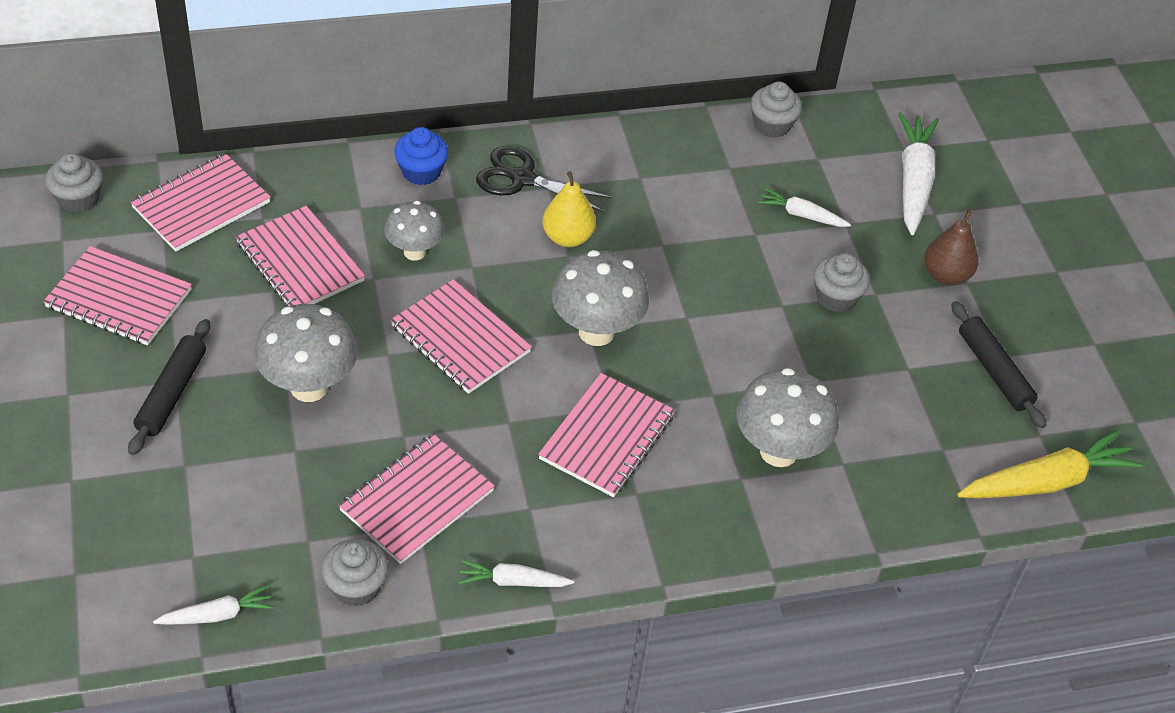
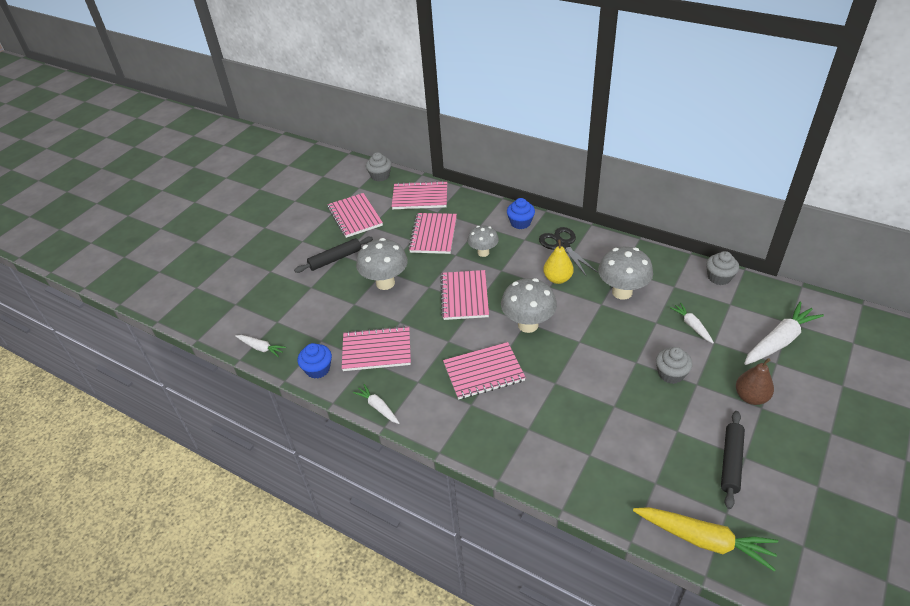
camera: 50 degrees right, 5 degrees down
grey cupcake [322,539,388,607] -> blue cupcake [298,343,332,379]
grey mushroom [736,368,839,467] -> grey mushroom moved to [598,247,653,300]

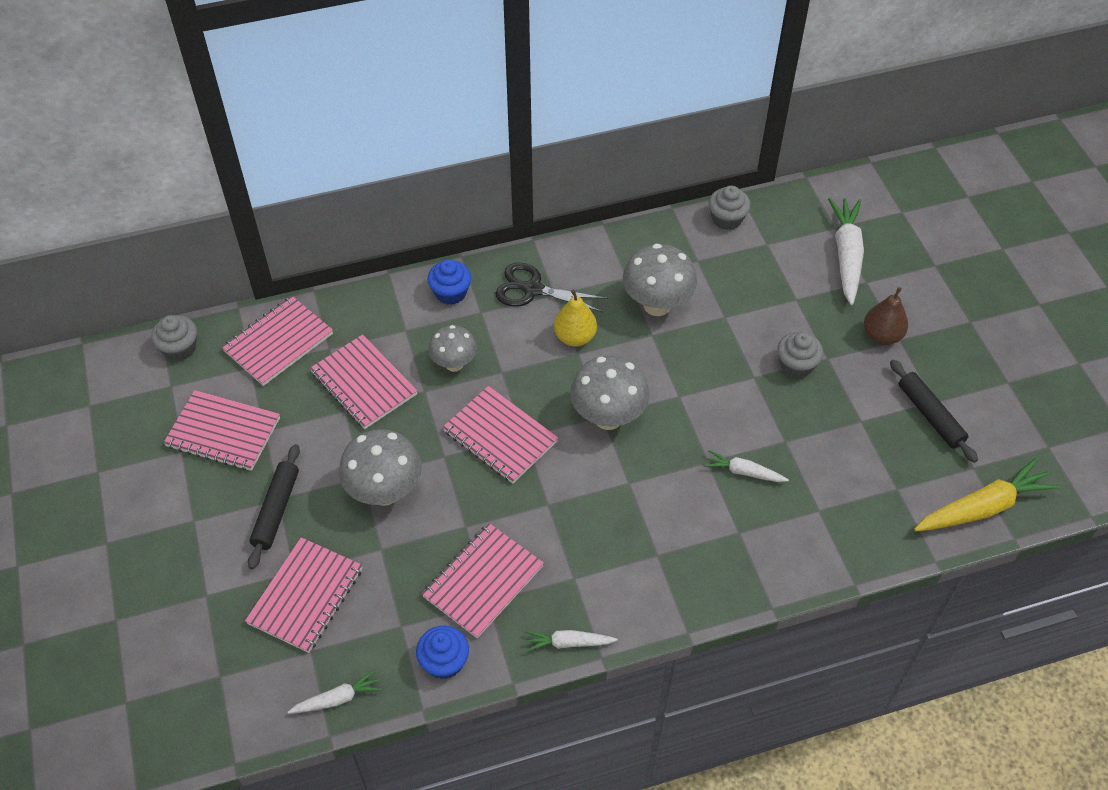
camera: 50 degrees left, 10 degrees up
pink notebook [443,342,526,400] -> pink notebook moved to [245,537,363,653]
white carrot [670,303,714,343] -> white carrot moved to [704,450,789,482]

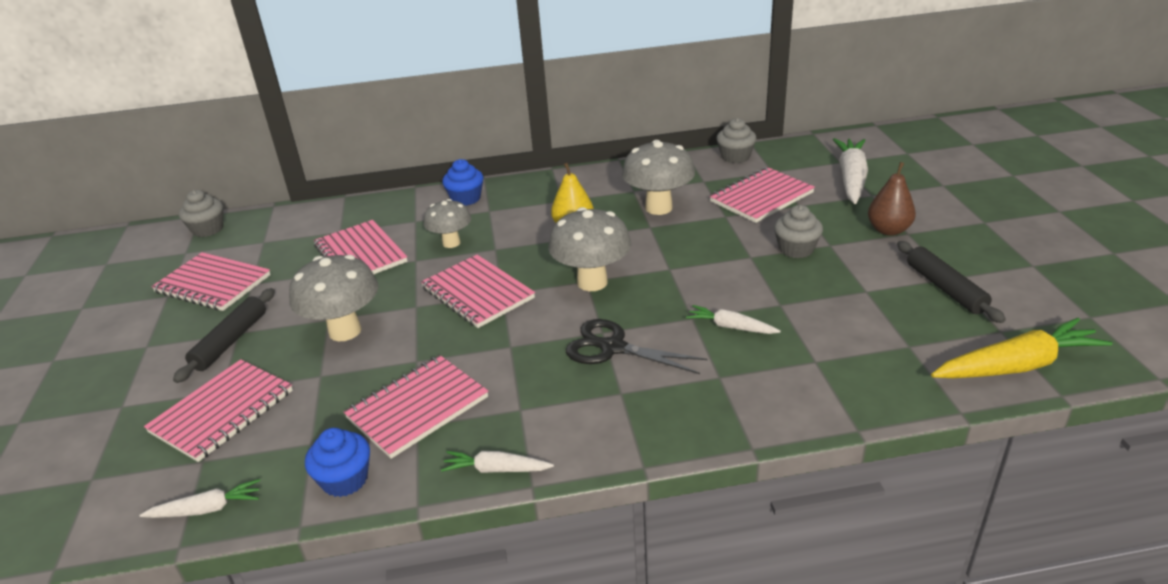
camera: 10 degrees right, 20 degrees down
pink notebook [222,296,333,386] -> pink notebook moved to [710,167,815,223]
black scissors [495,263,608,312] -> black scissors moved to [566,319,708,374]

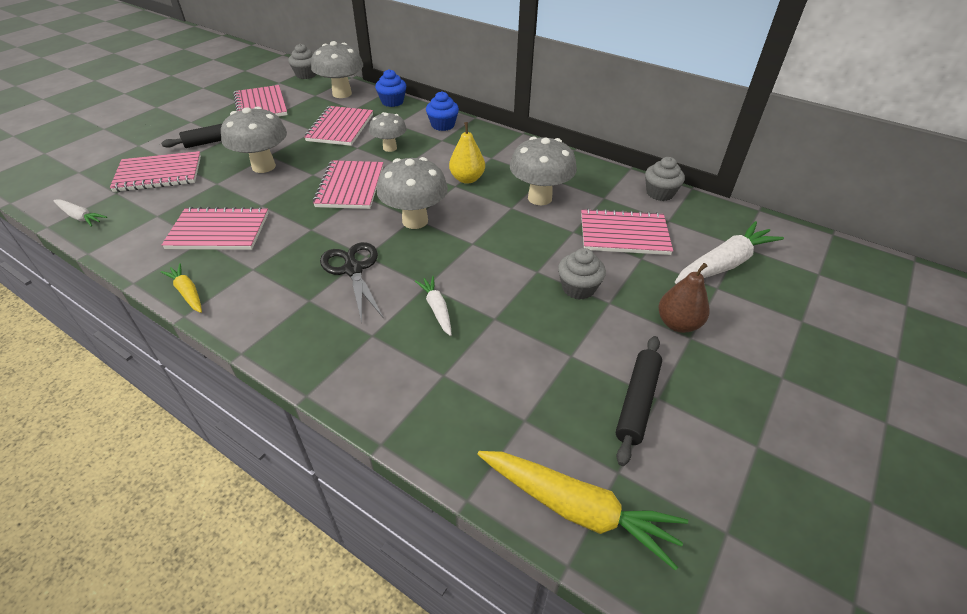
camera: 40 degrees right, 10 degrees up
blue cupcake [305,428,370,497] -> blue cupcake moved to [375,69,406,107]
white carrot [441,451,554,473] -> yellow carrot [161,263,202,313]
none -> grey mushroom [311,41,363,98]

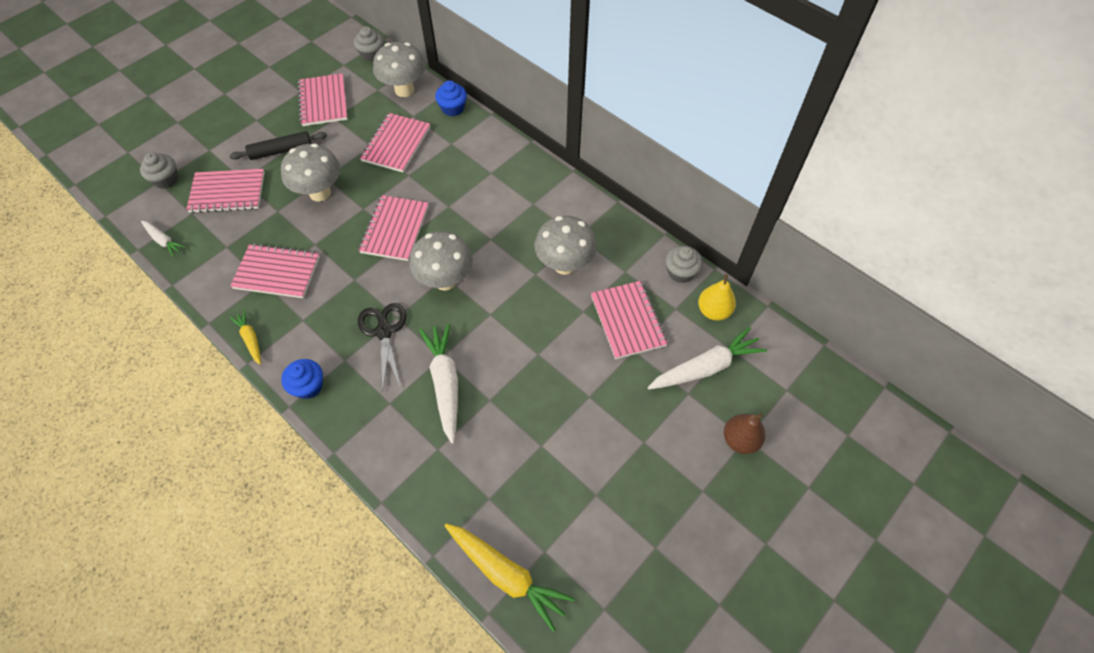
camera: 10 degrees right, 15 degrees up
grey mushroom [369,112,407,152] -> none
white carrot [415,276,452,336] -> white carrot [419,324,458,444], size x1.85
blue cupcake [426,91,459,131] -> blue cupcake moved to [281,359,323,399]
yellow pear [449,122,485,184] -> yellow pear moved to [698,274,736,320]
grey cupcake [558,248,606,300] -> grey cupcake moved to [140,153,178,189]
pink notebook [581,208,673,255] -> pink notebook turned 60 degrees clockwise [591,281,668,359]
black rolling pin [616,336,662,466] -> none
brown pear [658,263,710,333] -> brown pear moved to [724,413,766,454]

